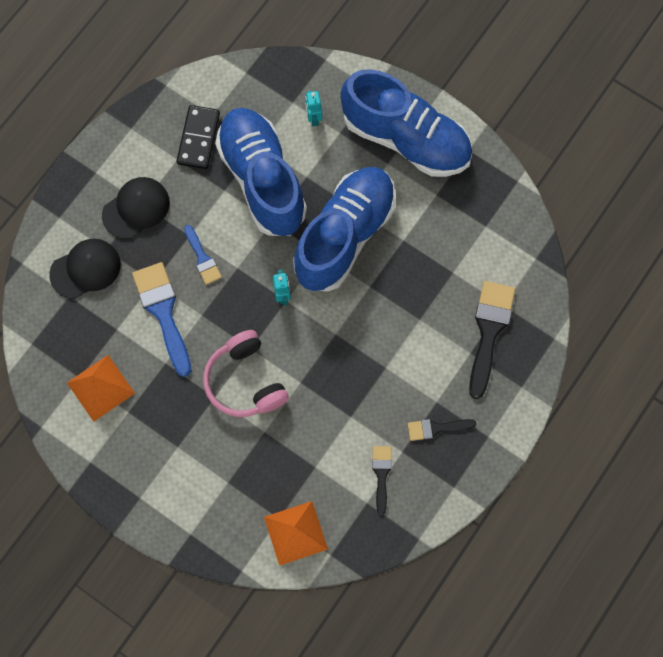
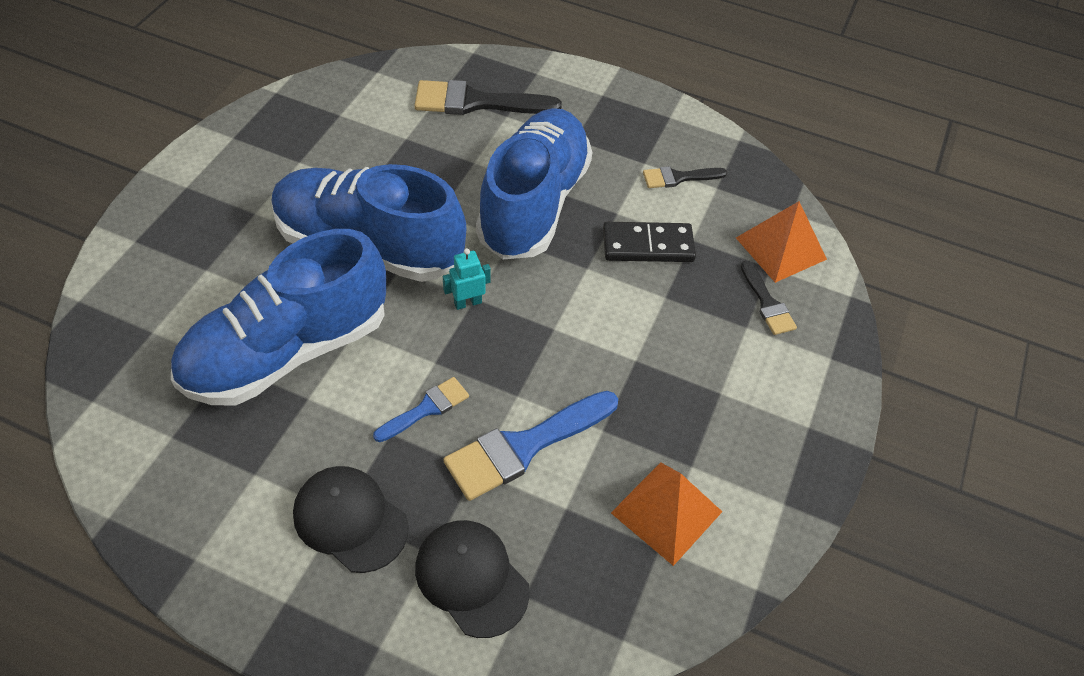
camera: 105 degrees left, 20 degrees down
black domino [177,105,220,169] -> black domino moved to [603,222,696,262]
pink headphones [203,330,289,417] -> none
turquoise robot [305,90,322,126] -> none
blue shoe [340,69,472,177] -> blue shoe moved to [476,108,592,259]
black brush [408,419,476,441] -> black brush moved to [741,261,797,335]

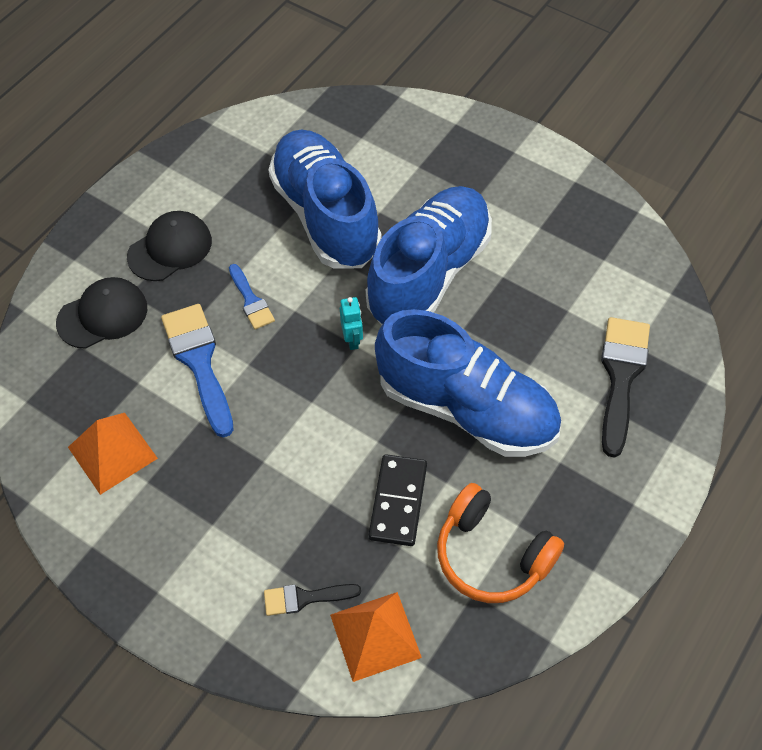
camera: 105 degrees right, 5 degrees up
black brush [643,166,727,188] -> orange headphones [437,483,564,603]

